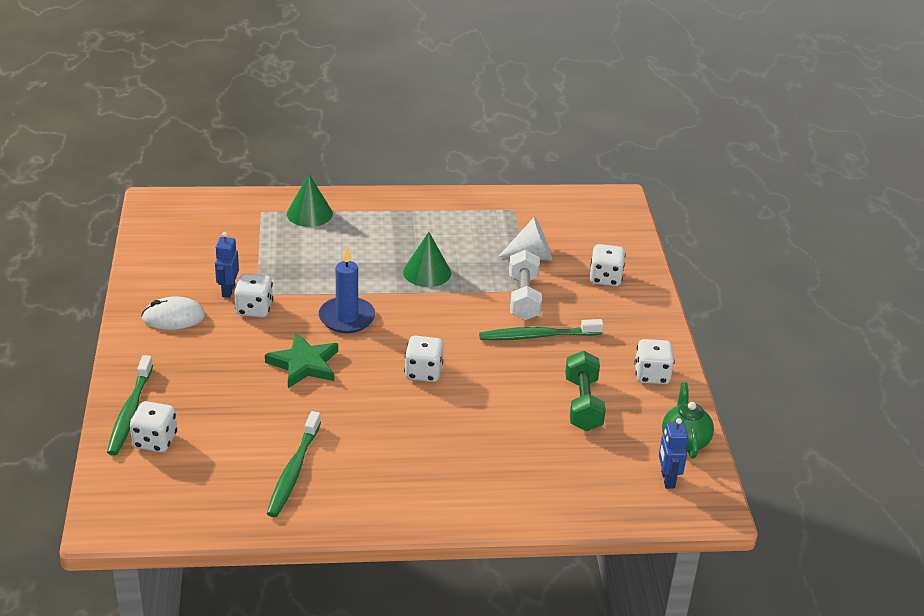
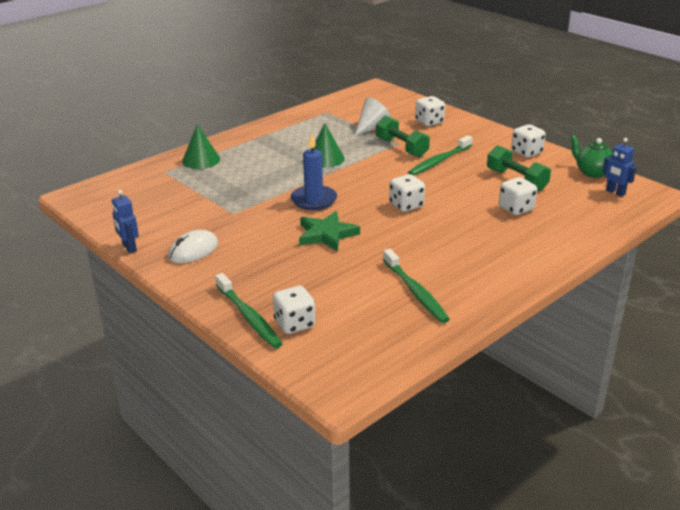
camera: 35 degrees left, 5 degrees down
blue robot [215,232,239,298] -> blue robot moved to [112,190,139,253]
white dice [234,274,273,317] -> white dice moved to [499,177,537,215]
white dumbbell [509,250,542,320] -> green dumbbell [376,116,430,157]

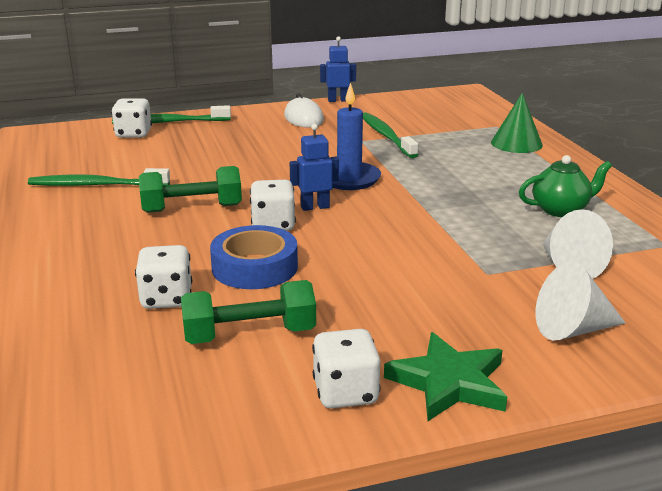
camera: 115 degrees right, 5 degrees down
green star [299,211,360,251] -> green star moved to [384,332,507,421]
green cone [313,123,345,168] -> none
green dumbbell [376,116,430,157] -> green dumbbell moved to [139,166,242,213]
green toothbrush [408,135,473,176] -> green toothbrush moved to [363,112,418,158]
white dice [415,96,445,126] -> white cone [536,262,625,341]
green teapot [570,135,613,178] -> green teapot moved to [519,155,612,217]
blue robot [602,138,636,197] -> blue robot moved to [290,124,339,211]
none -> blue tape [210,225,298,289]

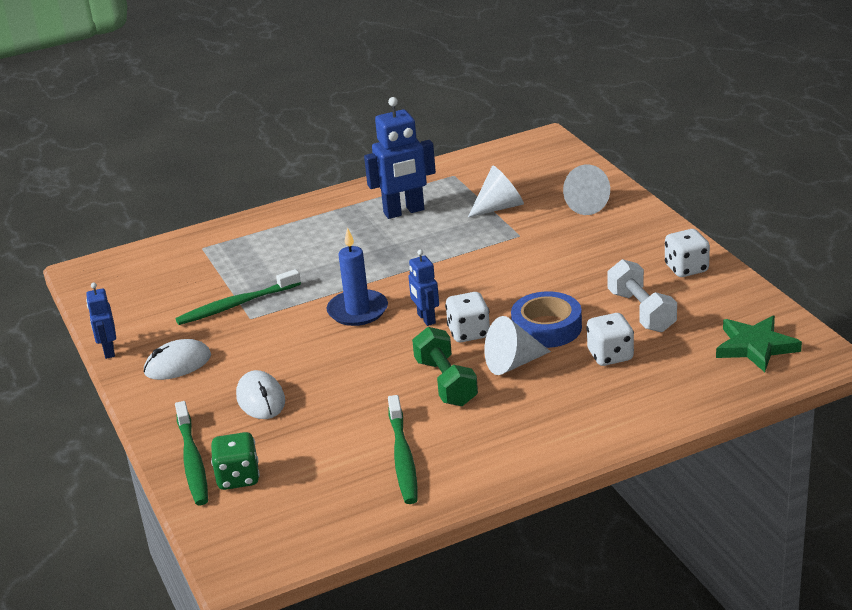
camera: 95 degrees left, 5 degrees up
white dice [111,98,152,138] -> green dice [211,432,260,490]
green dumbbell [181,280,316,344] -> white dumbbell [607,259,677,332]
green star [384,332,507,421] -> green star moved to [716,316,802,372]
green cone [491,93,543,153] -> none
green teapot [519,155,612,217] -> blue robot [364,97,436,219]
none -> white mouse [236,370,285,419]
none -> white cone [484,316,551,375]

